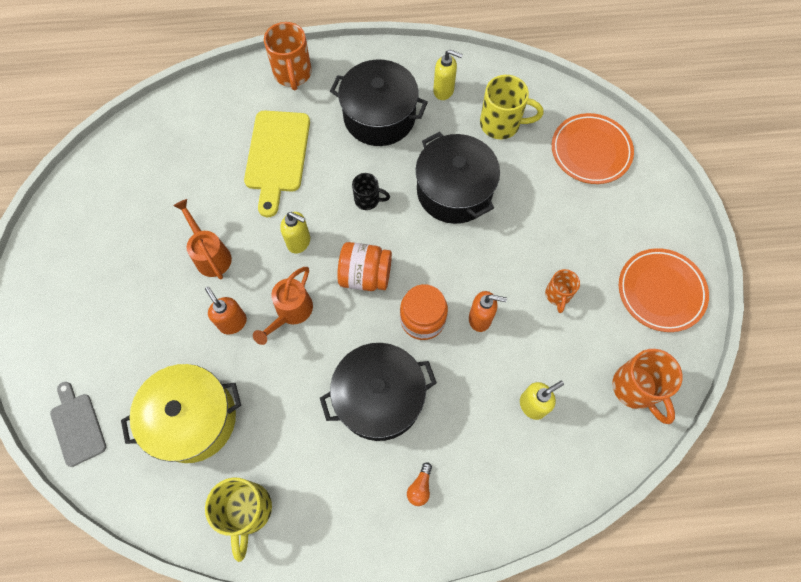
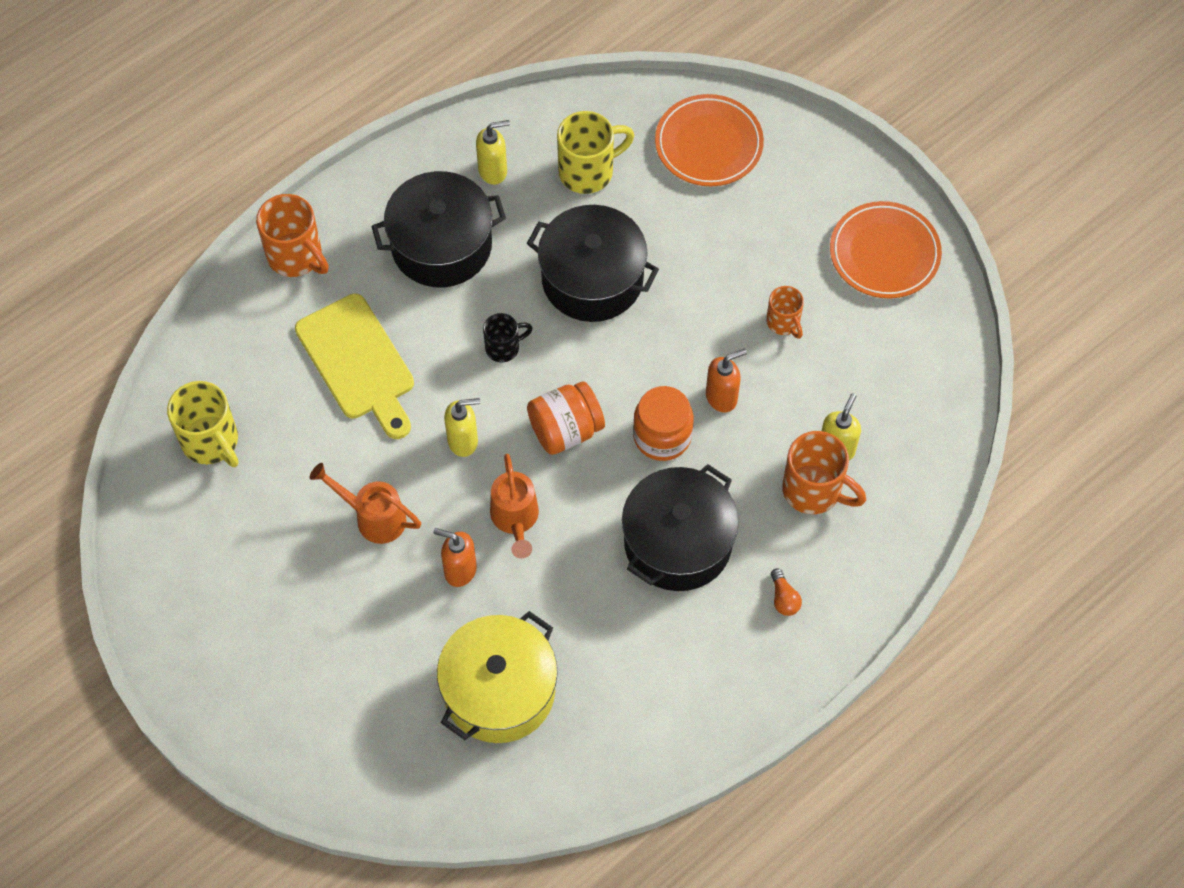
camera: 35 degrees left, 5 degrees down
grey cutting board [50,382,106,467] -> none
yellow mug [205,477,272,562] -> yellow mug moved to [167,381,239,467]
orange mug [613,349,682,424] -> orange mug moved to [782,431,866,514]

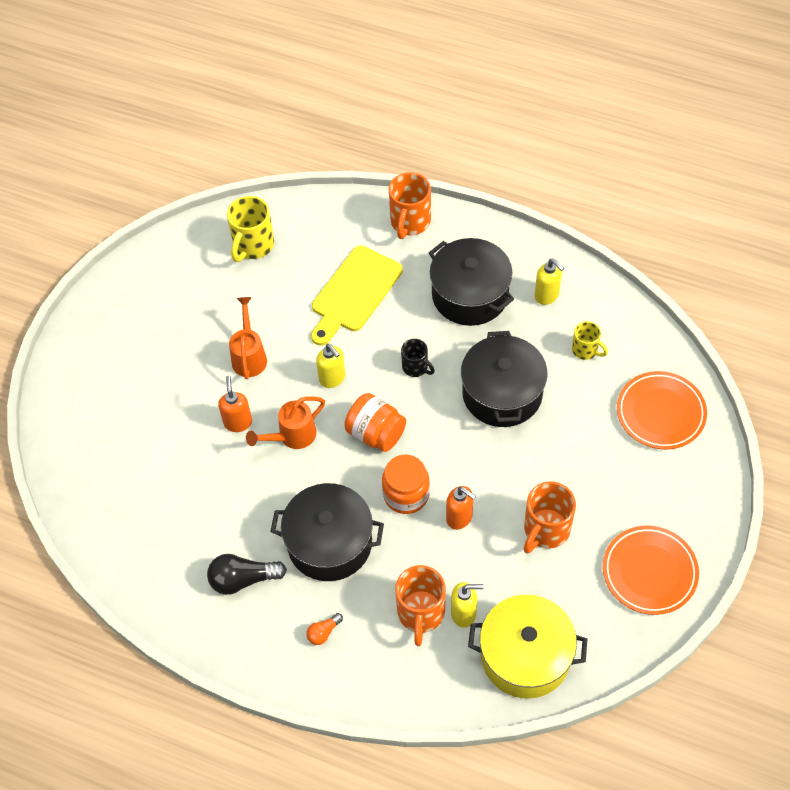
camera: 65 degrees right, 5 degrees down
yellow pot [437,611,558,743] -> yellow pot moved to [468,595,587,699]
yellow mug [557,111,635,194] -> yellow mug [572,321,608,360], size x0.60
orange mug [766,286,804,339] -> orange mug [523,482,576,553], size x1.68
none -> black light bulb [207,554,287,595]

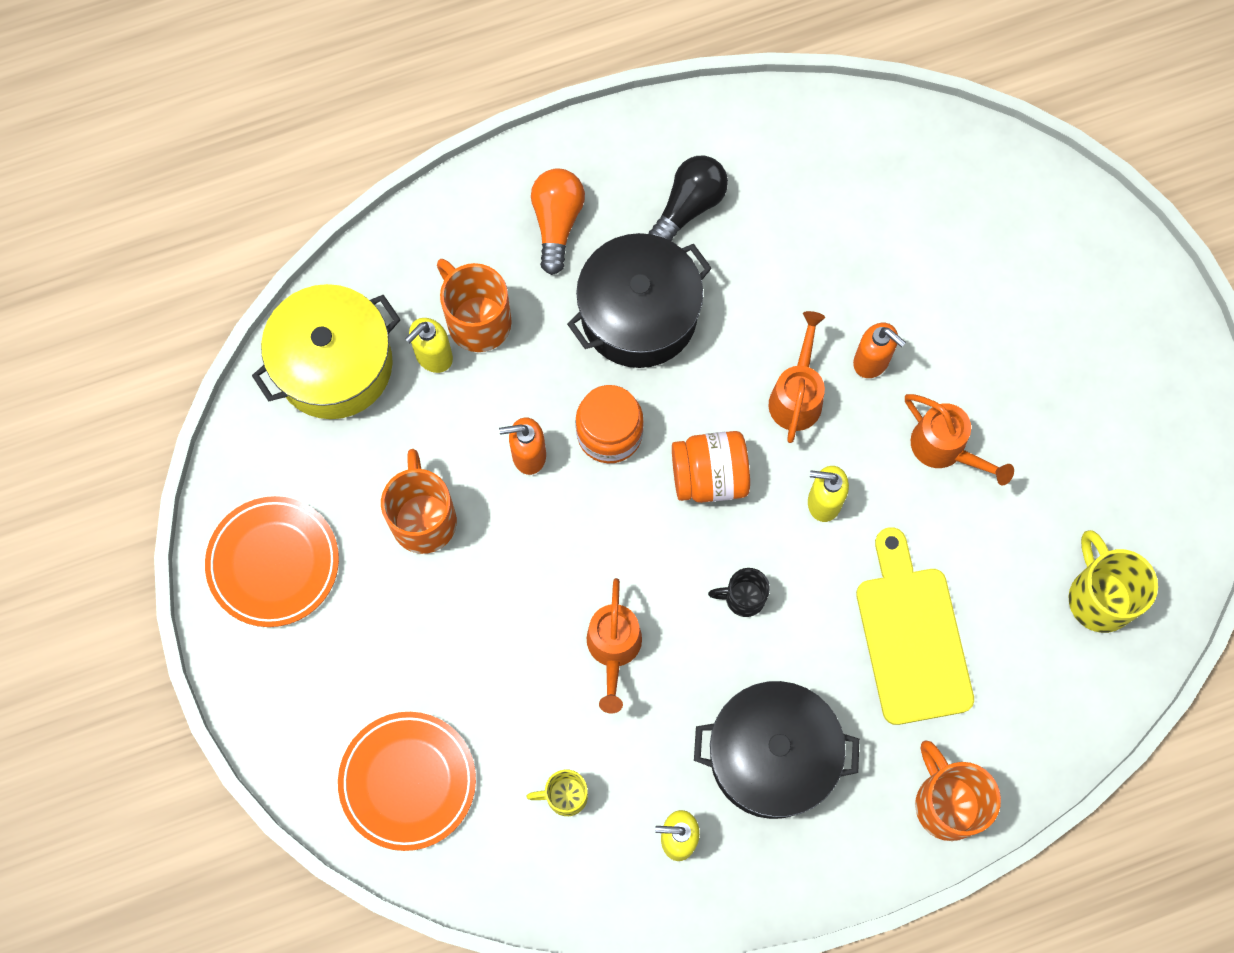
camera: 135 degrees right, 15 degrees up
orange light bulb [306,613,343,645] -> orange light bulb [531,169,585,275], size x1.85
black pot [461,331,547,427] -> orange watering can [587,578,642,714]

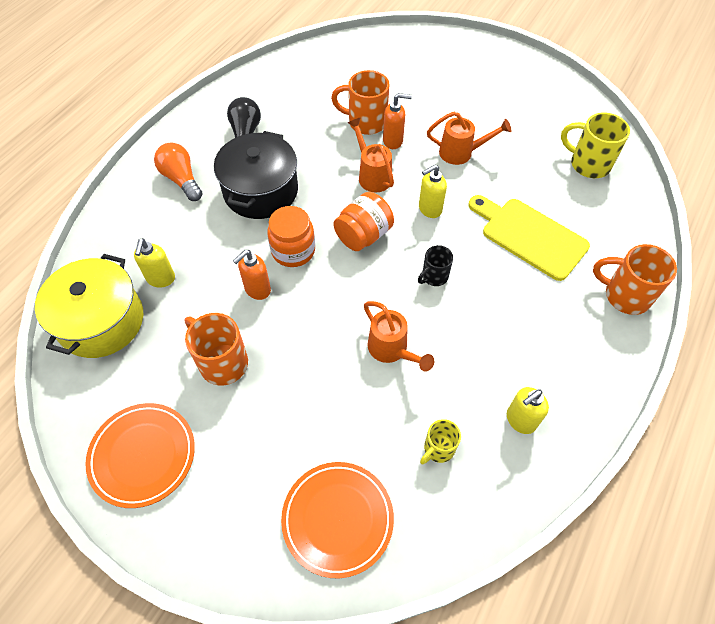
camera: 40 degrees left, 15 degrees down
orange mug [437,259,512,352] -> orange mug moved to [331,70,390,135]
black pot [694,681,860,819] -> none

